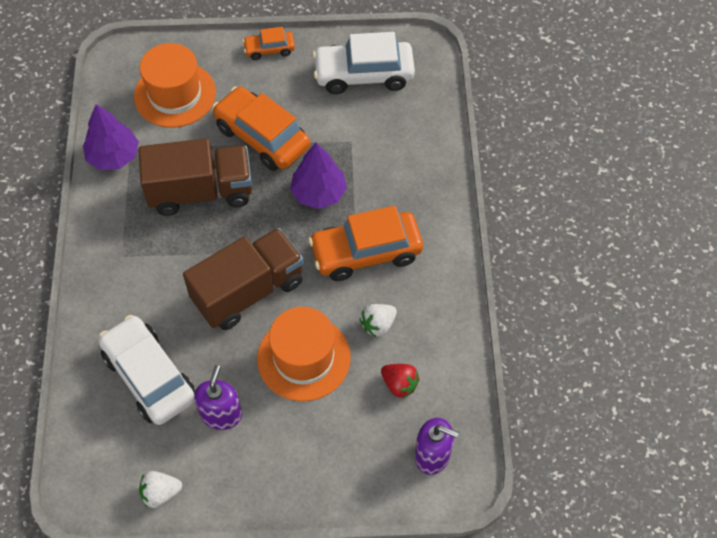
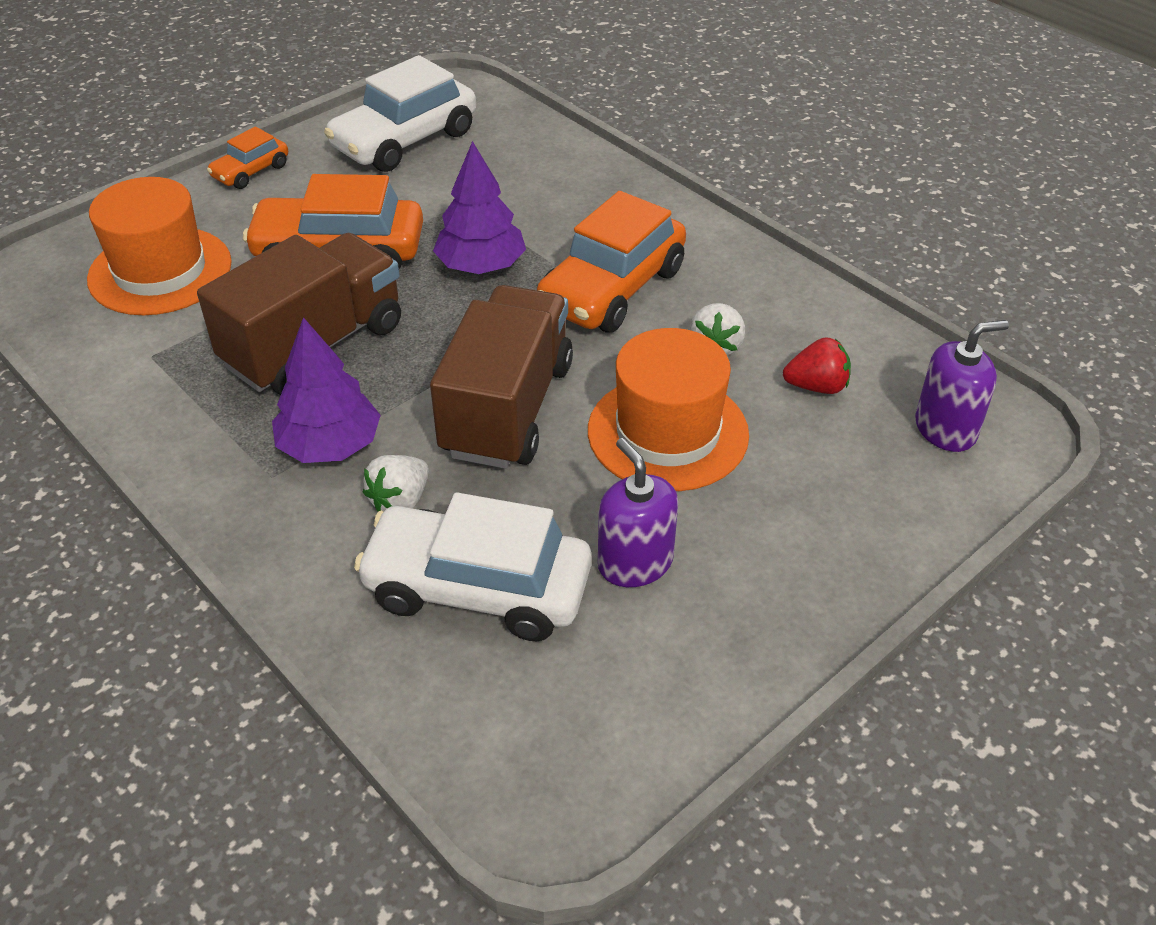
camera: 40 degrees left, 15 degrees down
purple tree [83,104,139,170] -> purple tree moved to [272,317,381,463]
white strawberry [139,471,182,508] -> white strawberry moved to [363,455,429,512]

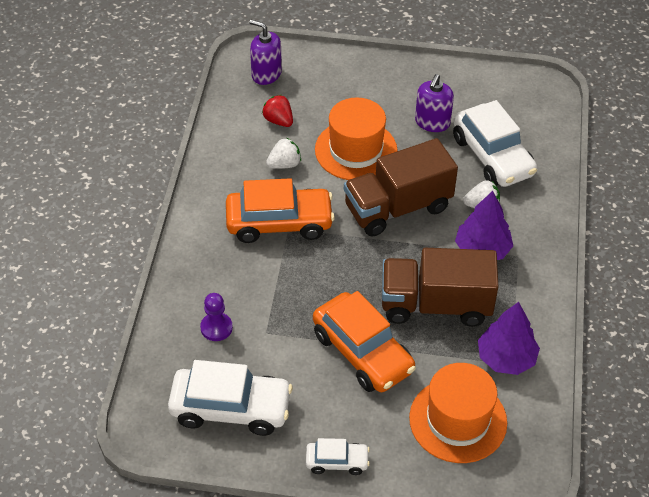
camera: 130 degrees left, 5 degrees up
orange car [207,127,288,189] -> white car [306,438,370,475]
purple tree [433,141,526,274] -> purple tree moved to [478,302,540,375]
none -> purple pawn [200,293,233,341]

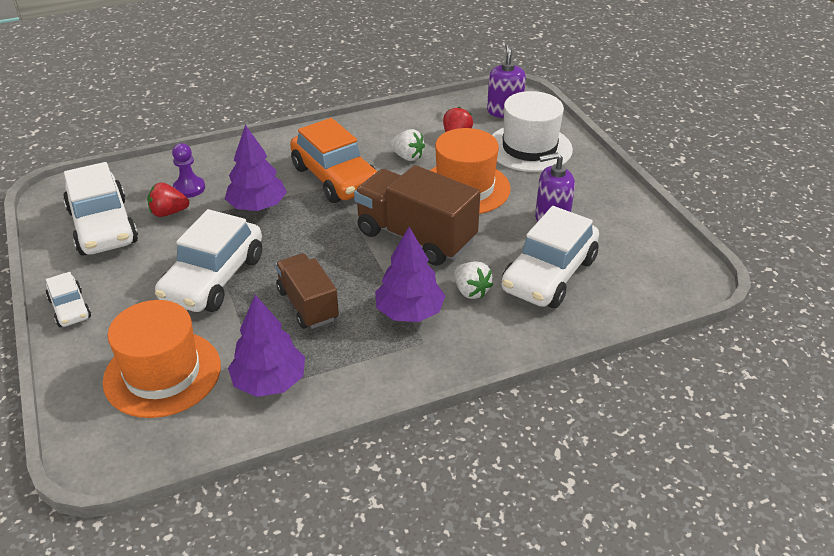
camera: 60 degrees right, 10 degrees down
orange car [313,291,416,392] -> white car [155,209,262,312]
brown truck [382,248,499,327] -> brown truck [275,253,339,329], size x0.63
none -> red strawberry [147,182,190,217]
none -> purple tree [225,125,287,211]
none -> white hat [492,91,573,172]

